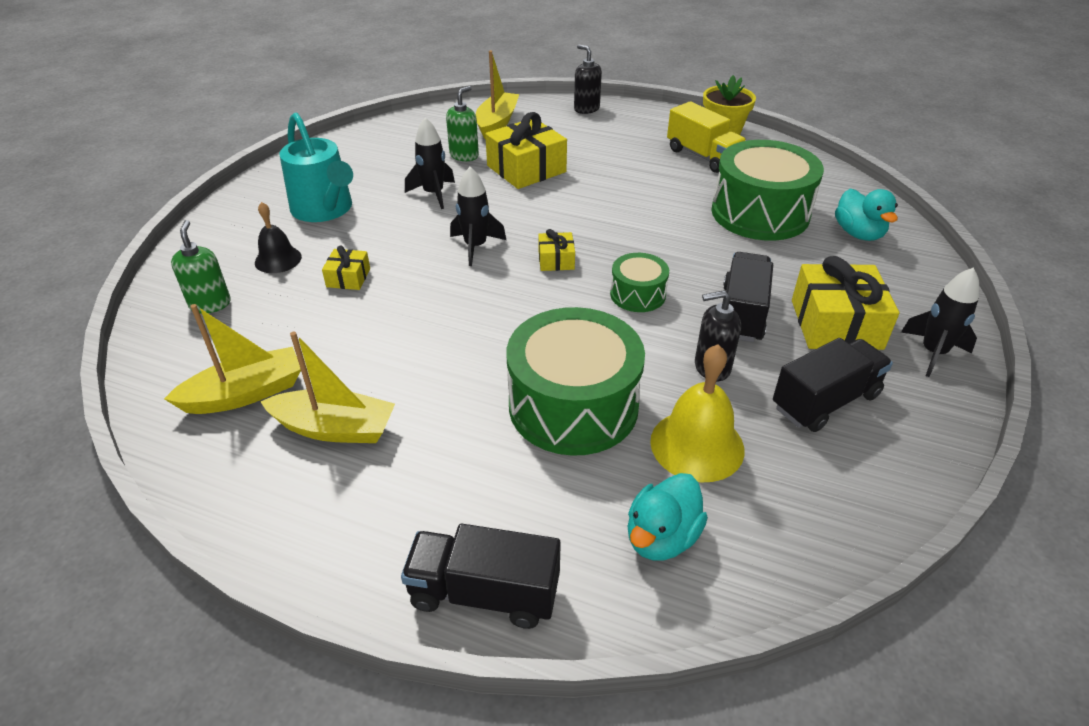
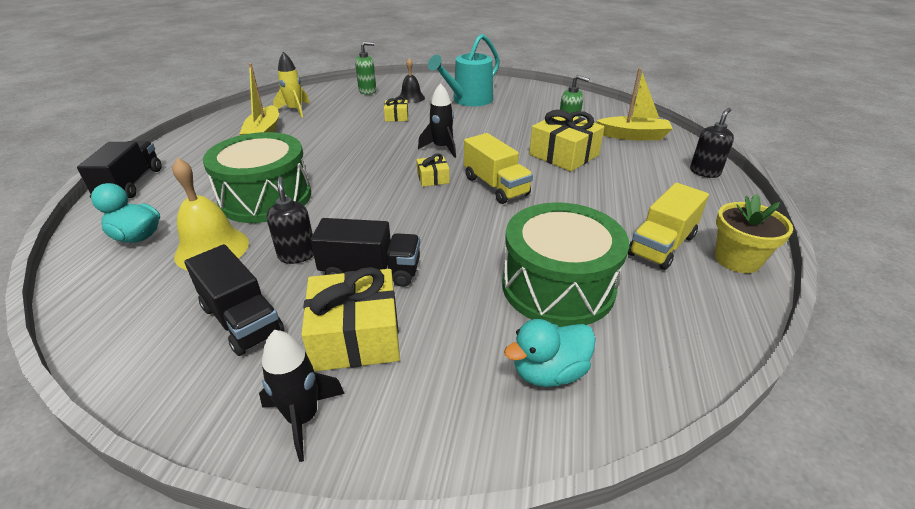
camera: 80 degrees right, 5 degrees down
yellow boat [164,304,301,414] -> yellow rocket [273,52,310,118]
black rocket [405,117,455,209] -> none
green drum [610,253,669,312] -> none
none -> yellow truck [464,133,533,204]

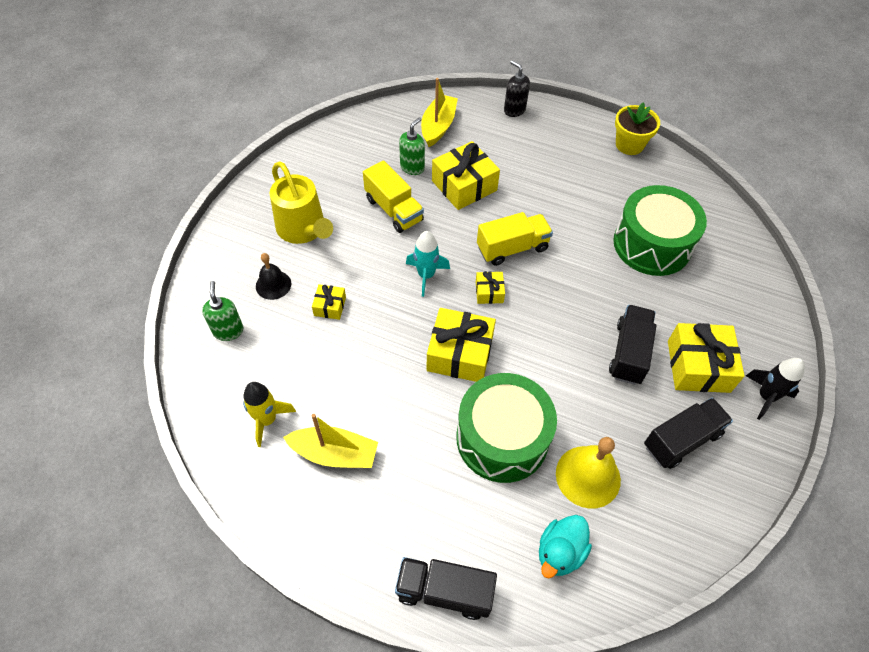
camera: 80 degrees left, 20 degrees up
black soap dispenser [266,177,314,264] -> none
black rocket [418,83,456,158] -> turquoise rocket [406,231,450,297]
turquoise watering can [428,34,500,106] -> yellow watering can [270,161,333,244]
turquoise duck [504,319,596,387] -> none
yellow truck [628,183,709,270] -> yellow truck moved to [363,160,424,233]
none -> yellow gift [427,308,496,382]

